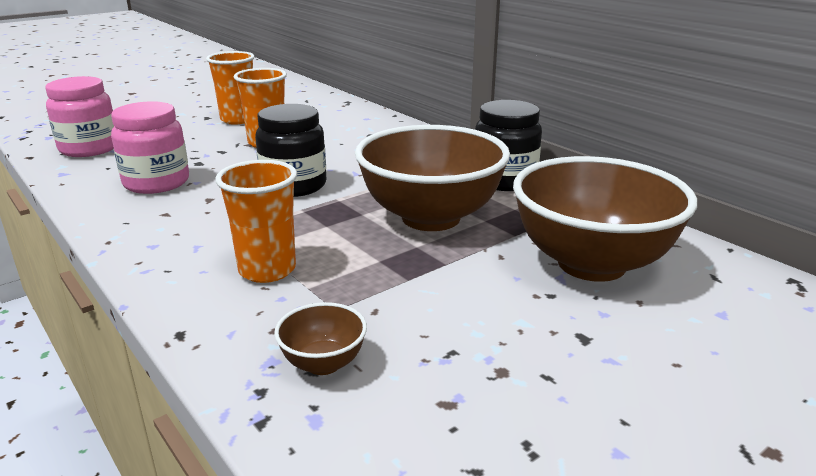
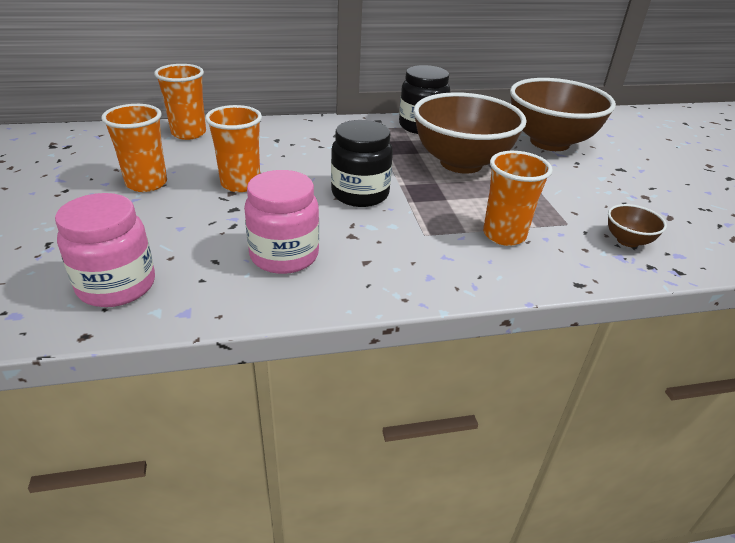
camera: 65 degrees left, 10 degrees up
none -> orange cup [154,64,206,140]

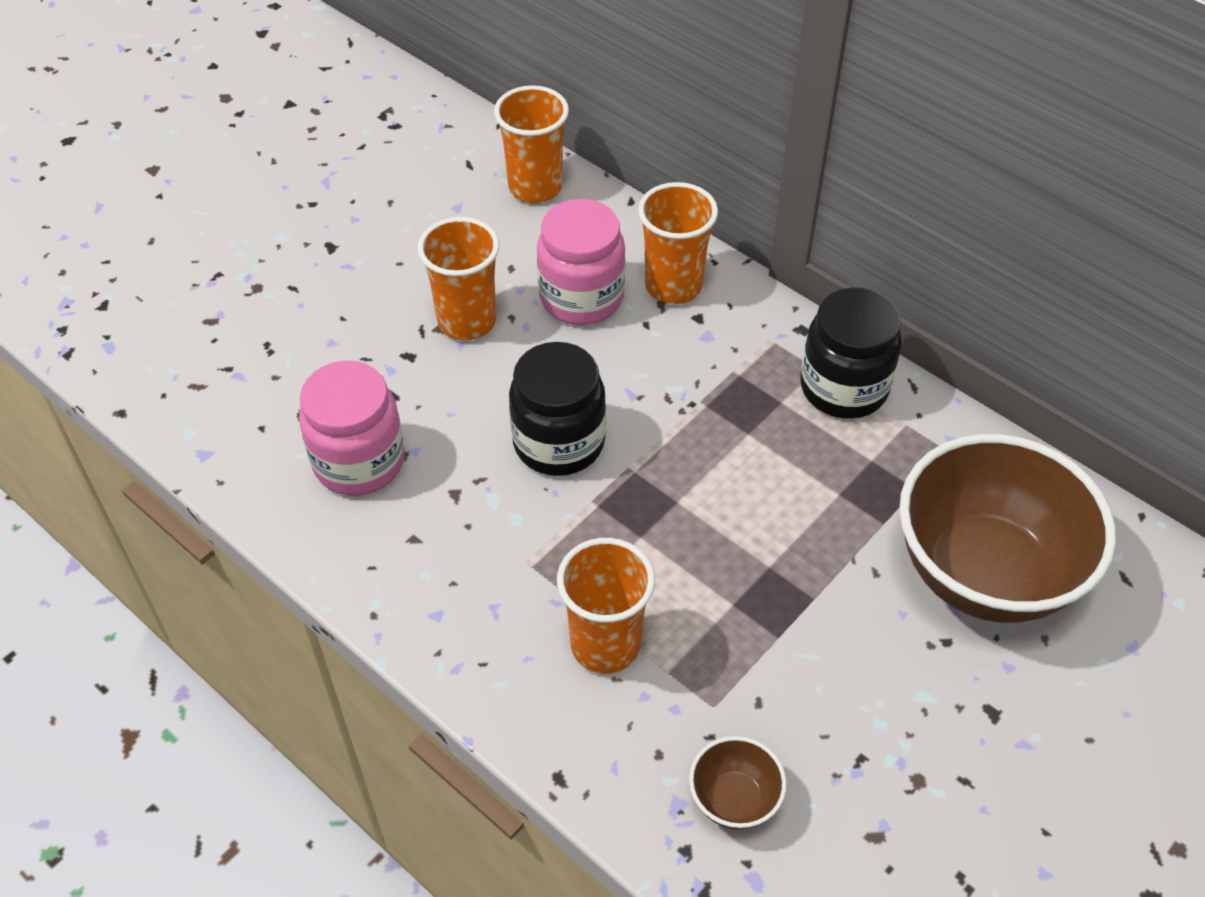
camera: 55 degrees right, 15 degrees up
pink jar [55,193,155,307] -> pink jar moved to [537,199,626,325]
orange cup [102,104,167,192] -> orange cup moved to [638,182,718,304]
brown bowl [413,92,527,173] -> none

